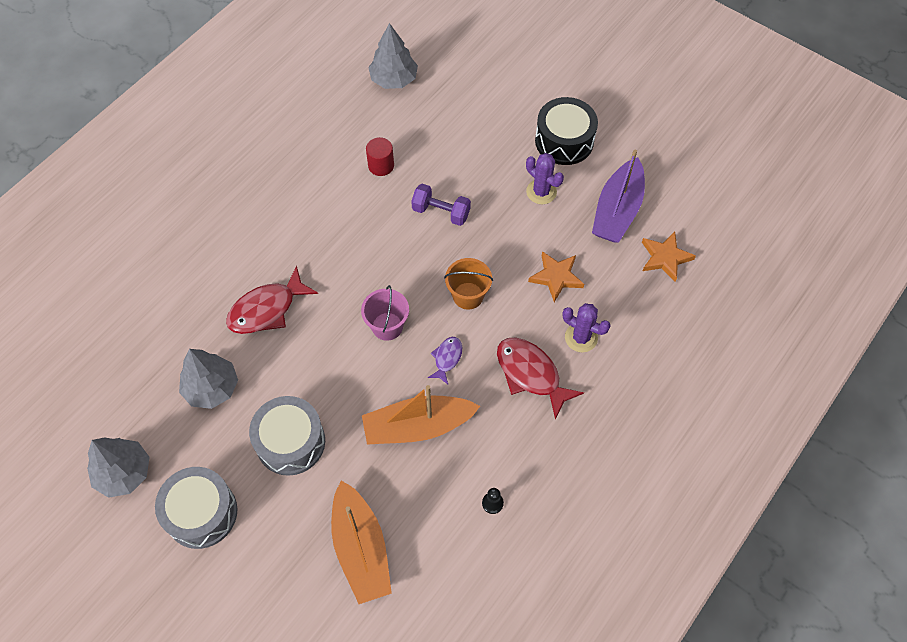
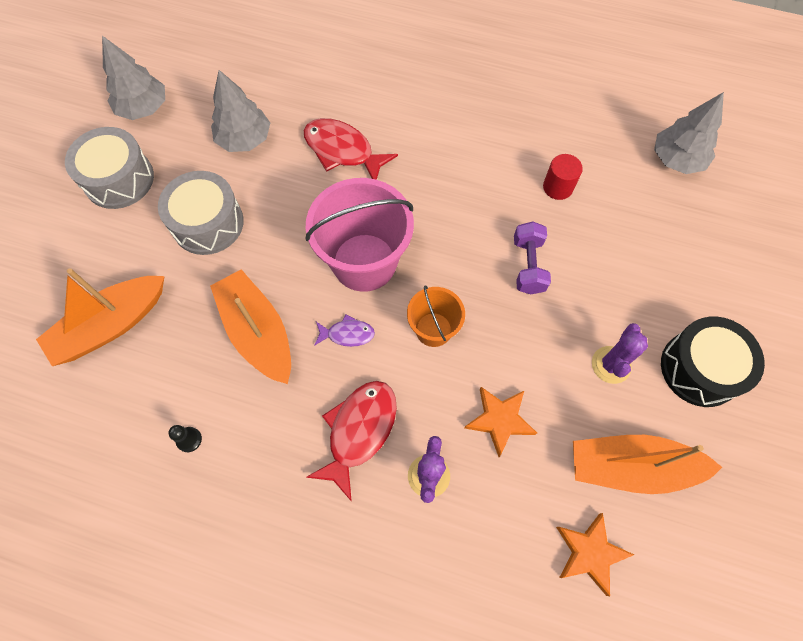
camera: 70 degrees right, 5 degrees up
pink bucket [361,285,409,341] -> pink bucket [306,178,414,292], size x1.83
purple boat [592,150,645,242] -> orange boat [573,435,722,494]

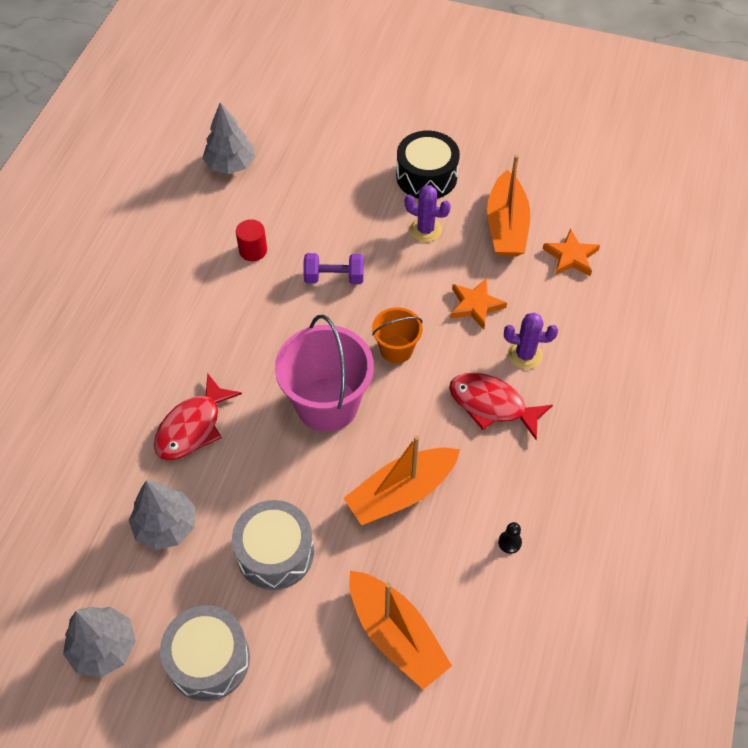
camera: 90 degrees left, 10 degrees down
purple fish [315,314,375,347] -> none

